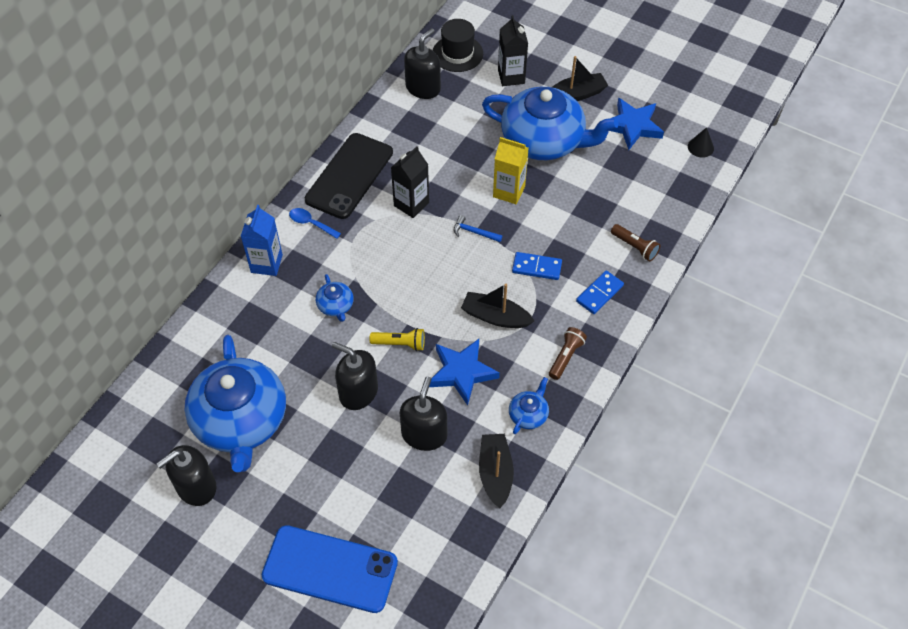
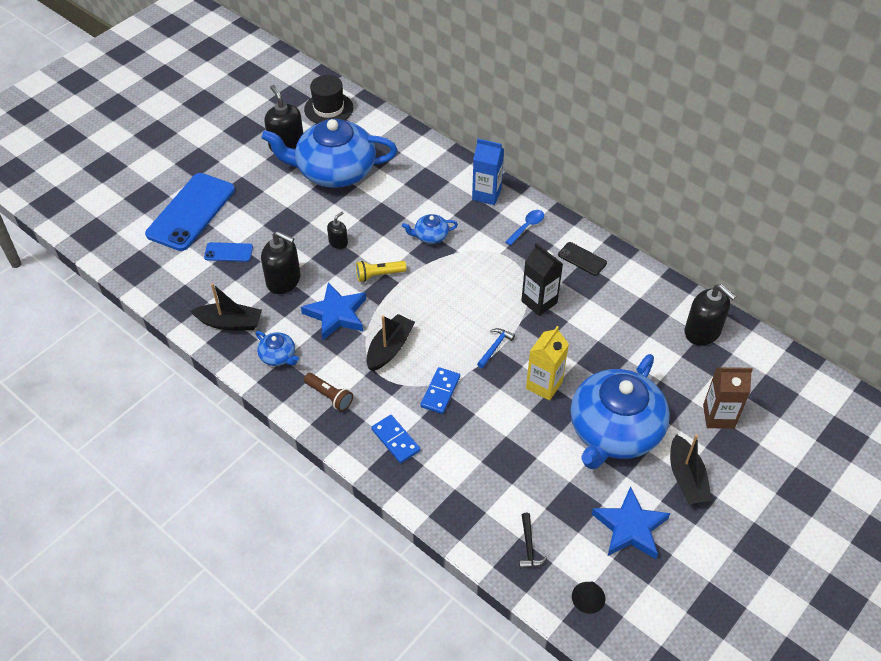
camera: 100 degrees right, 5 degrees down
black phone [305,133,393,219] -> black phone [558,242,607,276], size x0.46
black soap dispenser [332,342,378,410] -> black soap dispenser [327,212,348,249], size x0.53
yellow flashlight [369,328,425,351] -> yellow flashlight turned 60 degrees clockwise [356,261,406,282]
black hat [433,19,483,72] -> black hat moved to [304,75,353,124]
black carton [498,15,528,86] -> brown carton [703,367,753,429]
brown flashlight [611,224,660,261] -> none
none -> blue phone [204,242,253,262]
none -> black hammer [519,513,547,569]

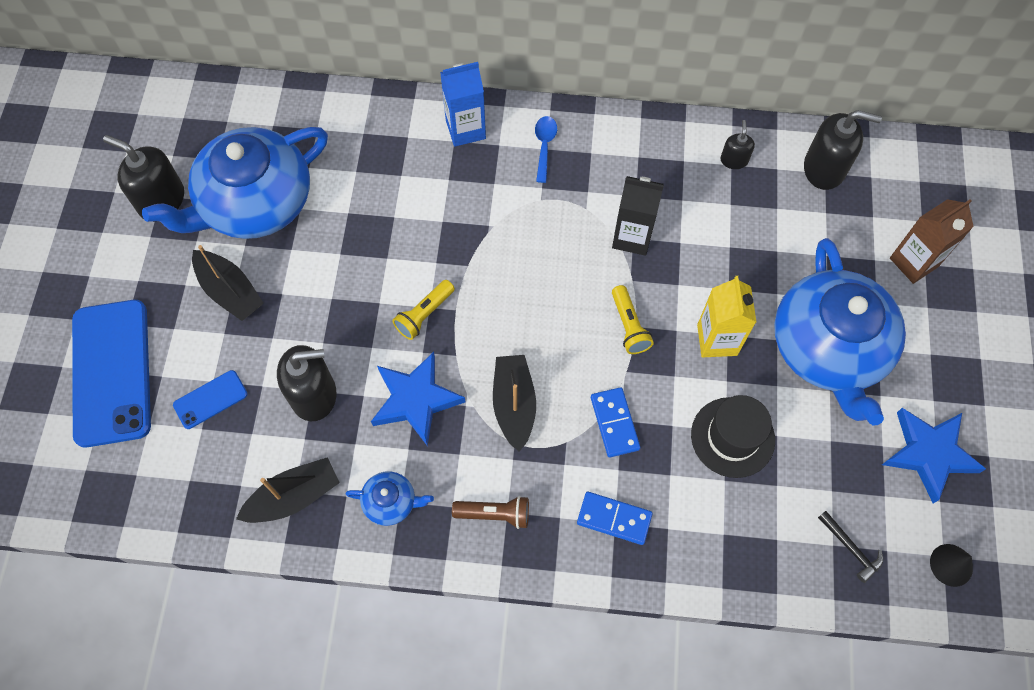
camera: 35 degrees left, 15 degrees up
black hat [304,75,353,124] -> black hat moved to [691,395,775,478]
black soap dispenser [327,212,348,249] -> black soap dispenser moved to [721,120,755,169]
blue teapot [402,214,458,244] -> none
blue hammer [477,328,515,368] -> yellow flashlight [612,285,654,354]
black phone [558,242,607,276] -> none
black boat [670,434,712,504] -> black boat moved to [192,245,264,321]

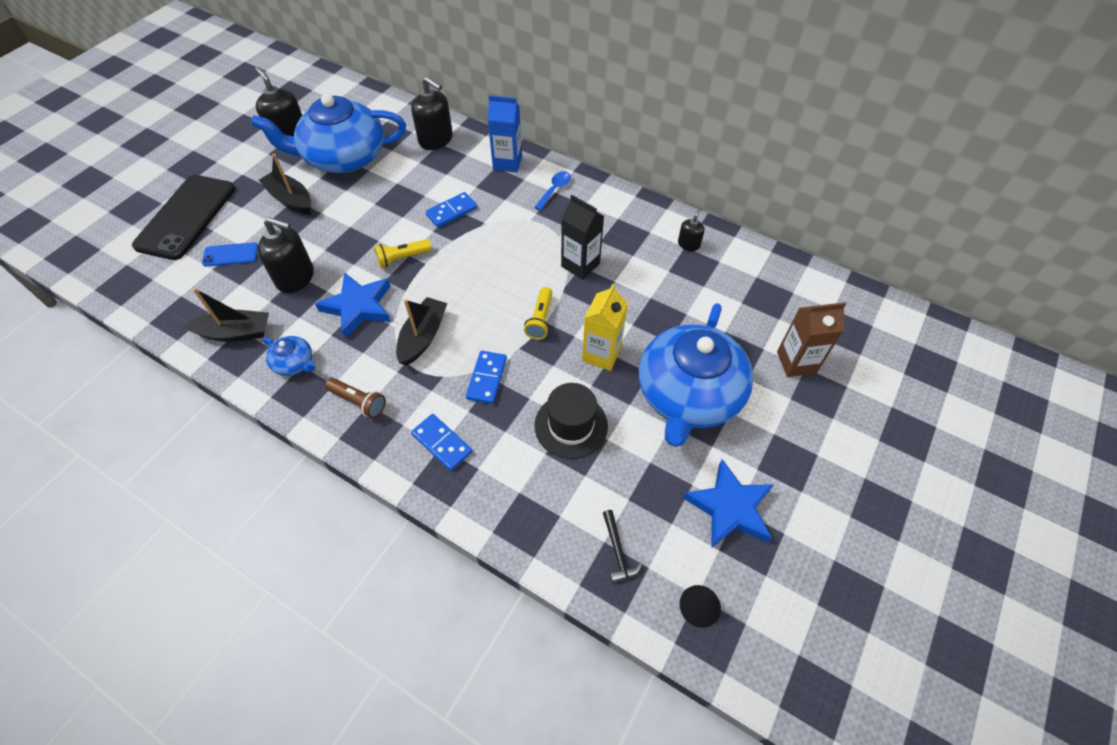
camera: 25 degrees right, 10 degrees down
blue phone [72,300,151,447] -> black phone [132,175,235,260]
black boat [192,245,264,321] -> black boat turned 150 degrees clockwise [259,154,311,214]
black soap dispenser [804,110,882,190] -> black soap dispenser moved to [411,77,453,150]
none -> blue domino [425,192,477,227]

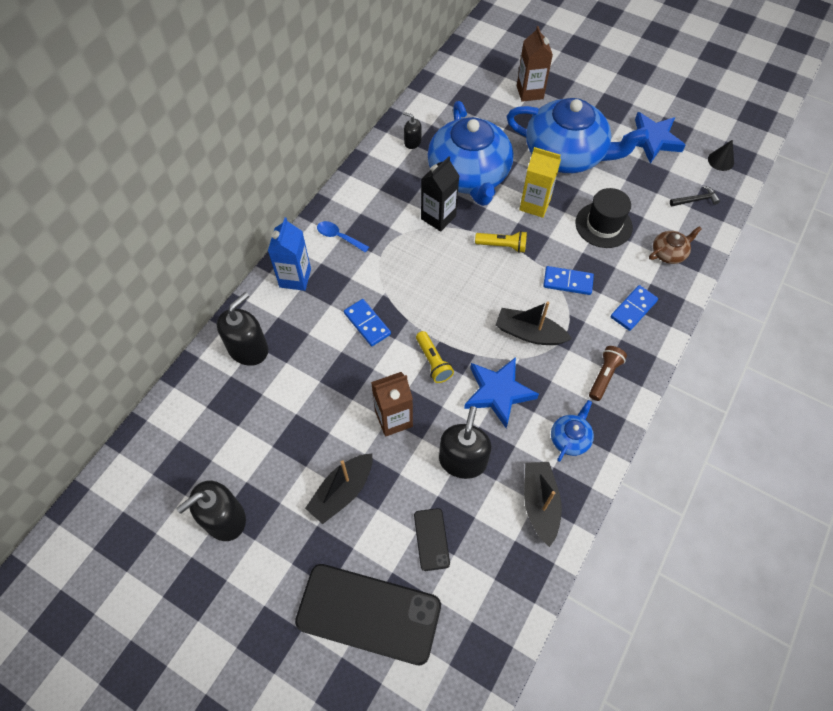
camera: 90 degrees left, 5 degrees up
blue phone [202,242,258,266] -> black phone [414,508,450,571]
blue teapot [251,94,406,173] -> blue teapot moved to [428,101,513,206]
none -> brown carton [371,372,413,437]
none -> brown teapot [649,226,702,264]

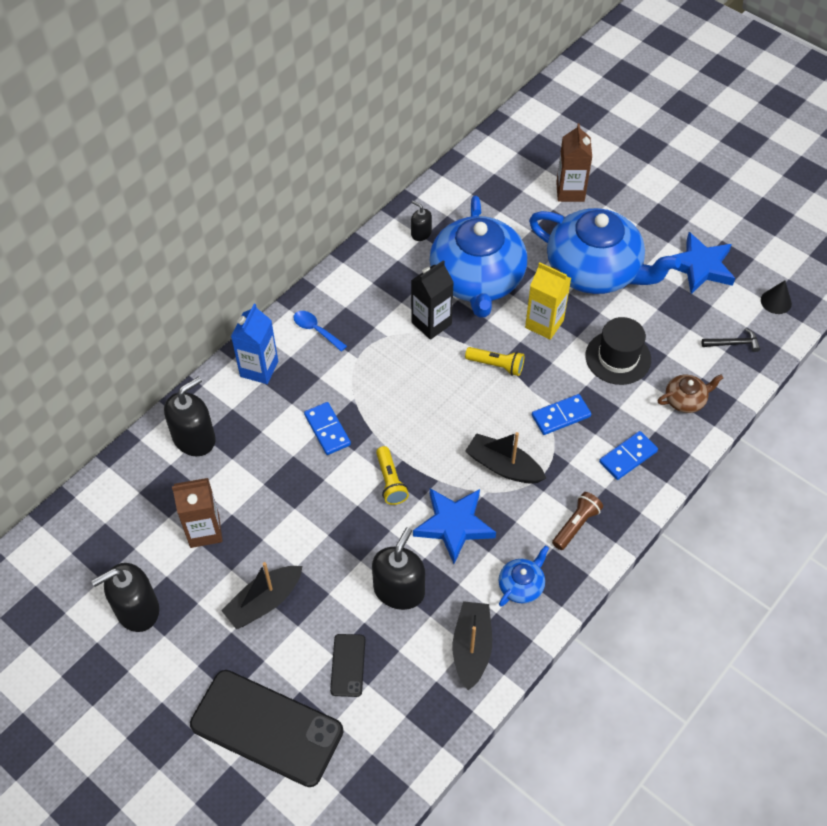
camera: 10 degrees right, 5 degrees down
brown carton [371,372,413,437] -> brown carton moved to [172,478,223,548]
blue domino [543,266,594,295] -> blue domino turned 45 degrees counterclockwise [532,394,591,435]

